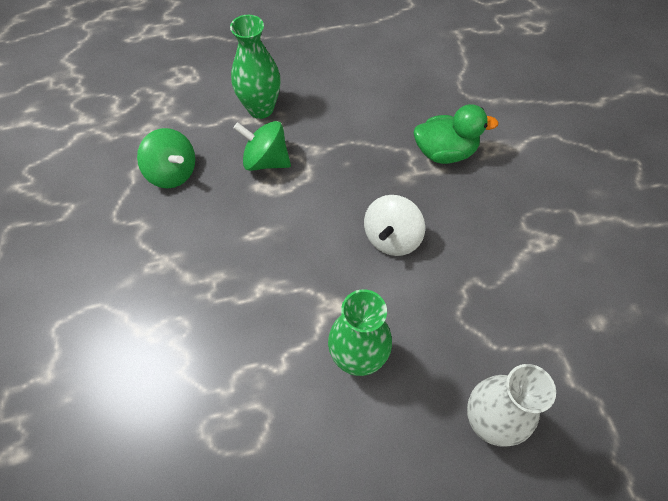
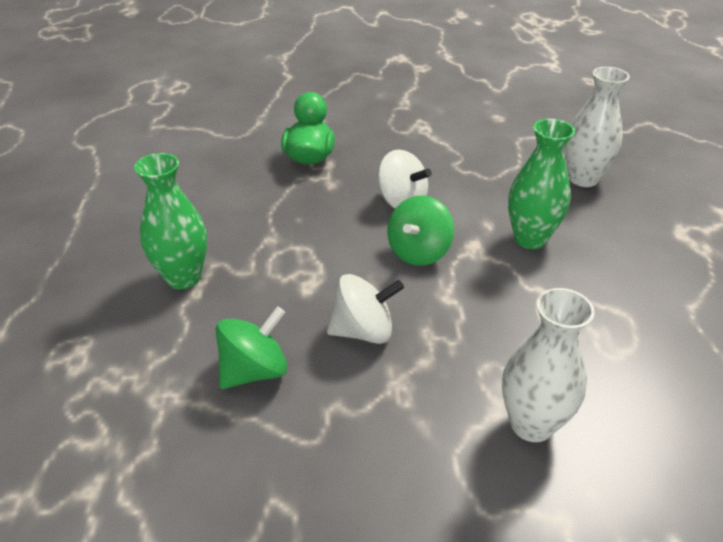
camera: 80 degrees left, 20 degrees down
green spinning top [233,121,291,171] -> green spinning top moved to [388,196,454,266]
none -> white spinning top [327,274,404,344]
none -> white vase [502,288,595,442]

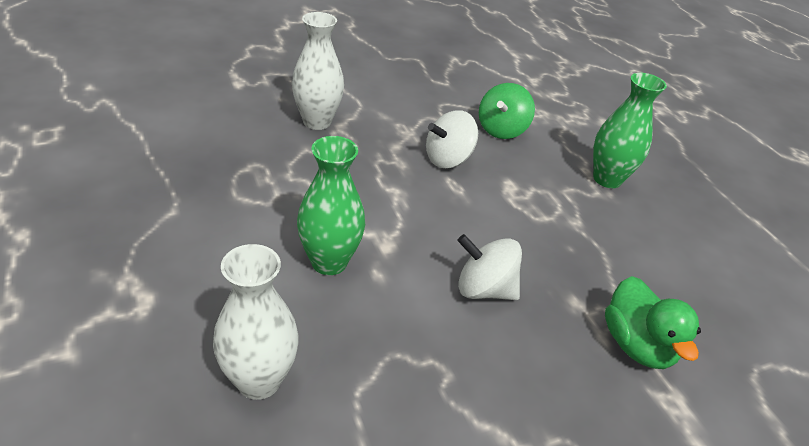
camera: 155 degrees right, 0 degrees up
green spinning top [388,196,454,266] -> none

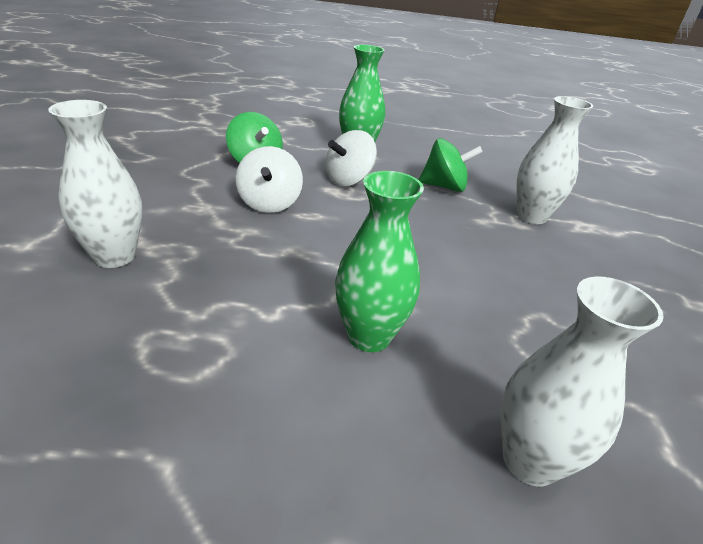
camera: 60 degrees left, 5 degrees down
white spinning top [457,234,522,300] -> white spinning top moved to [325,130,377,186]
green duck [605,276,701,369] -> white vase [516,96,593,224]
none -> green spinning top [419,138,483,192]

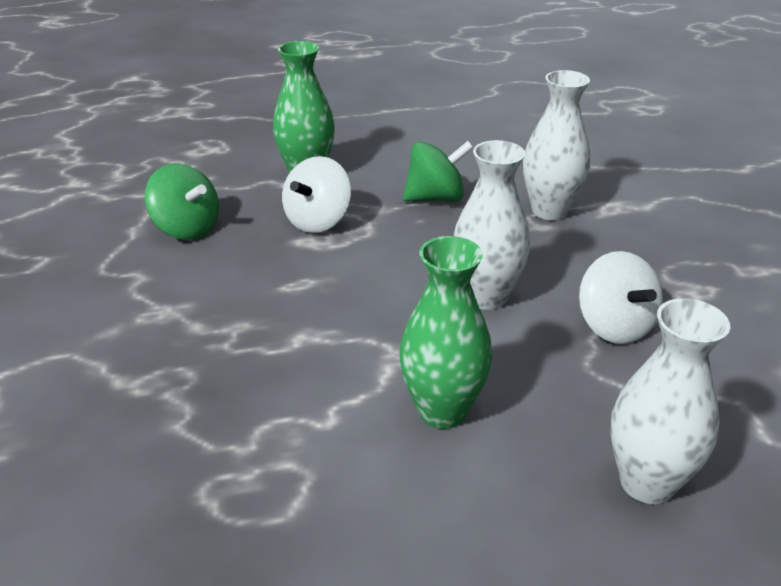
camera: 15 degrees left, 0 degrees up
white vase [48,100,143,268] -> white vase moved to [454,140,530,310]
white spinning top [235,146,303,213] -> white spinning top moved to [579,251,663,344]

